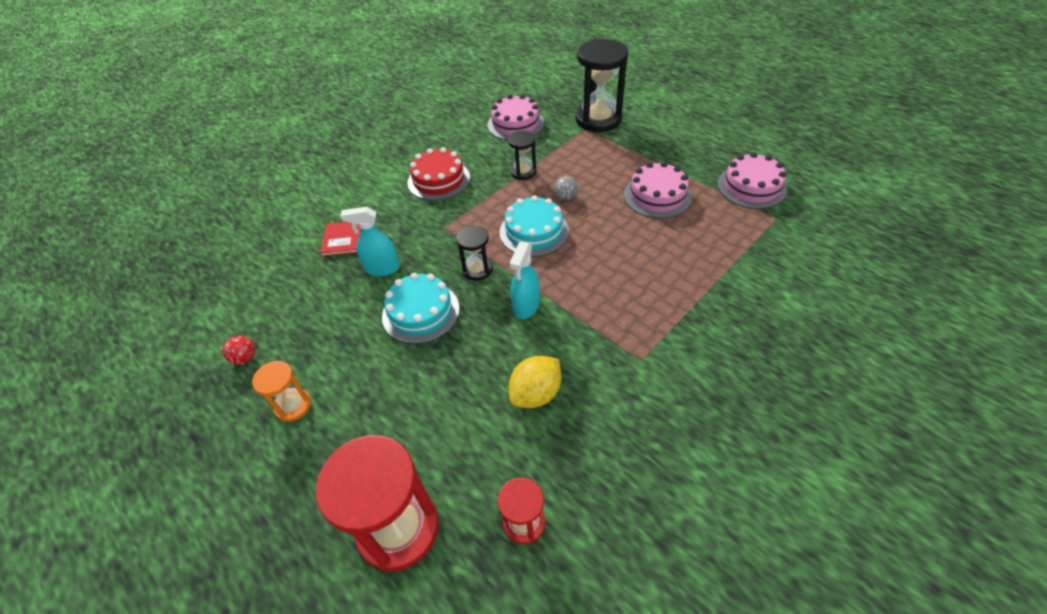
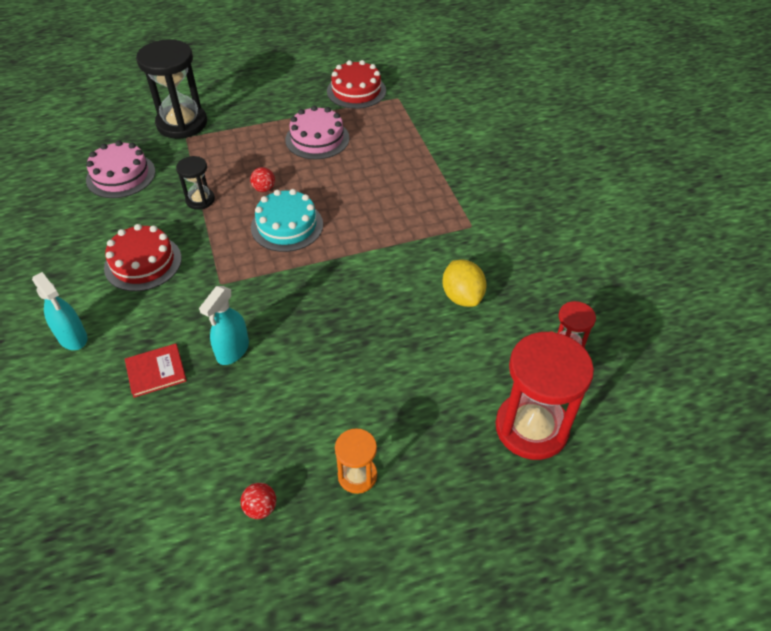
camera: 65 degrees left, 0 degrees up
red book [321,222,361,257] -> red book turned 45 degrees counterclockwise [125,344,187,398]
turquoise cake [382,273,460,344] -> none
black hourglass [456,225,493,281] -> none
turquoise spray bottle [510,242,540,319] -> turquoise spray bottle moved to [32,272,88,350]
grey ball [554,176,578,200] -> red ball [250,167,275,192]
pink cake [718,152,787,209] -> red cake [327,60,386,109]

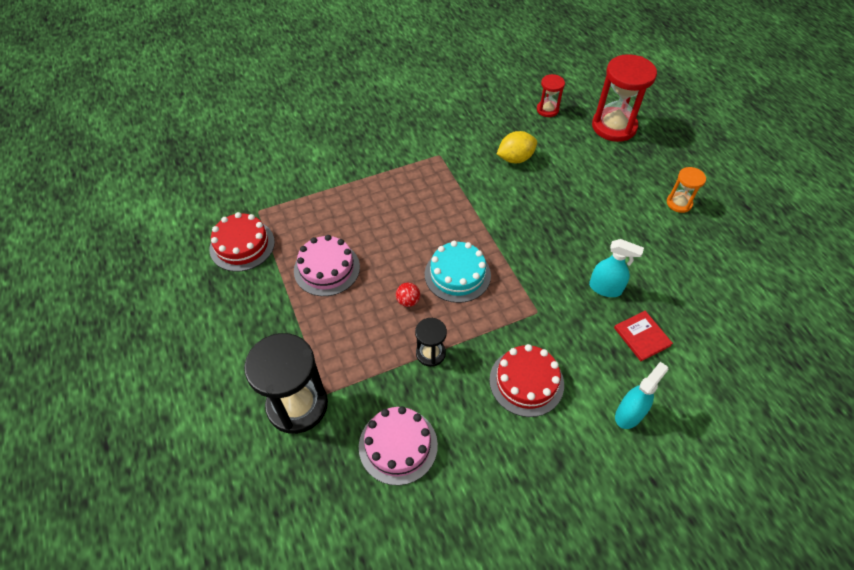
camera: 95 degrees left, 5 degrees up
red ball [241,483,276,519] -> none

